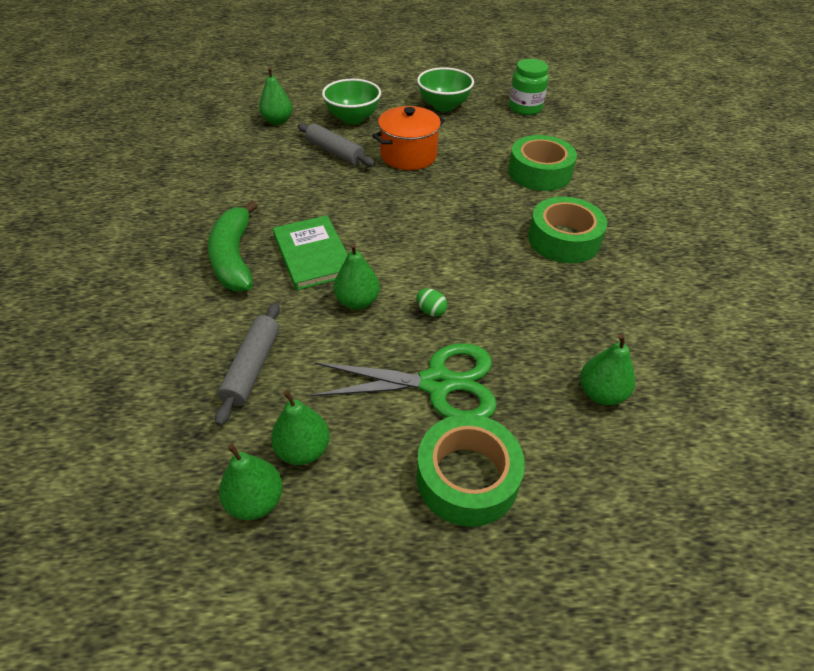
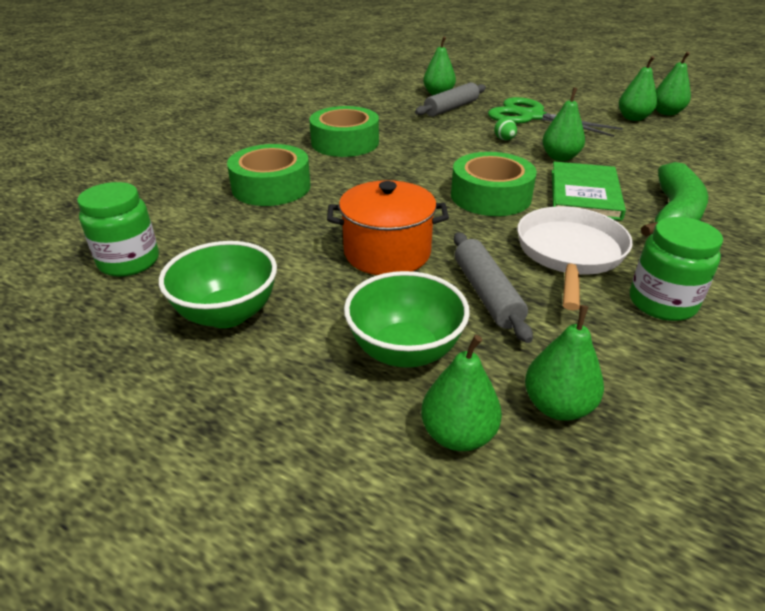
camera: 145 degrees left, 10 degrees down
grey rolling pin [215,303,280,426] -> grey rolling pin moved to [415,82,486,117]
green tape [417,414,525,527] -> green tape moved to [451,152,537,216]
none -> green pear [421,335,502,451]
none -> white pan [517,206,633,311]
none -> green jar [630,217,723,321]

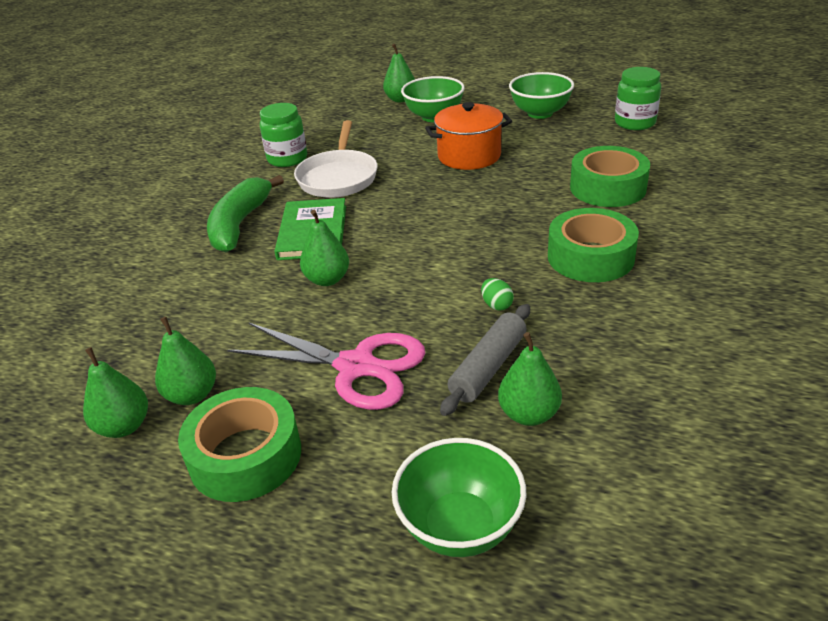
camera: 170 degrees right, 0 degrees up
green tape [451,152,537,216] -> green tape moved to [178,387,301,502]
grey rolling pin [454,232,533,343] -> none
green scissors [488,97,622,137] -> pink scissors [227,323,426,410]
green egg [494,118,517,140] -> green egg moved to [481,278,514,311]
green pear [525,305,604,421] -> none
none -> green bowl [392,438,526,557]

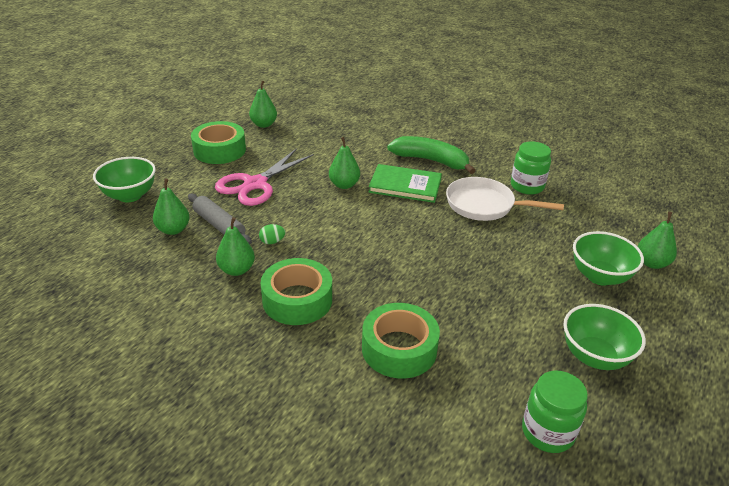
camera: 100 degrees right, 0 degrees up
green pear [155,317,216,405] -> green pear moved to [216,217,255,276]
orange pot [425,102,512,170] -> none

